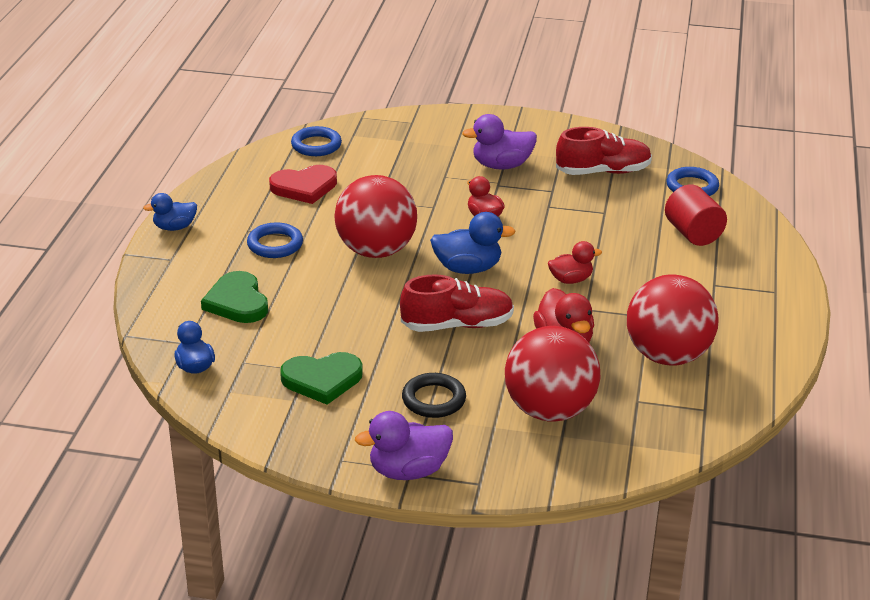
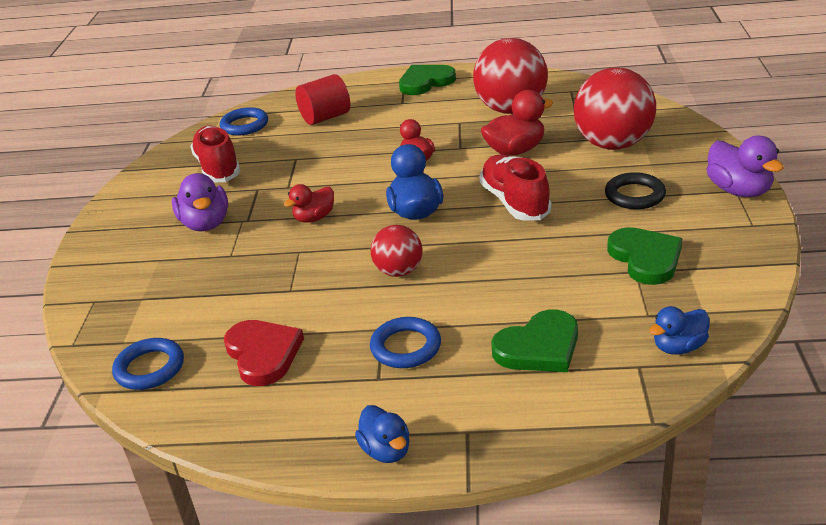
camera: 95 degrees left, 0 degrees up
red ball [334,175,417,258] -> red ball [371,225,422,277], size x0.55
none -> green heart [399,65,456,95]

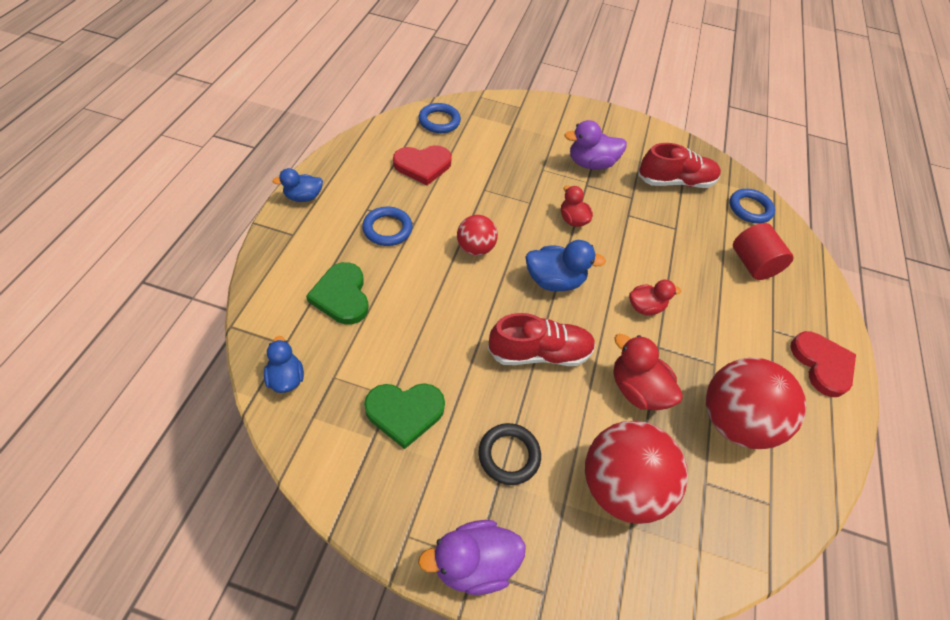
camera: 95 degrees right, 20 degrees up
green heart [399,65,456,95] -> red heart [791,331,856,397]
red duck [481,90,553,156] -> red duck turned 150 degrees clockwise [613,334,683,410]

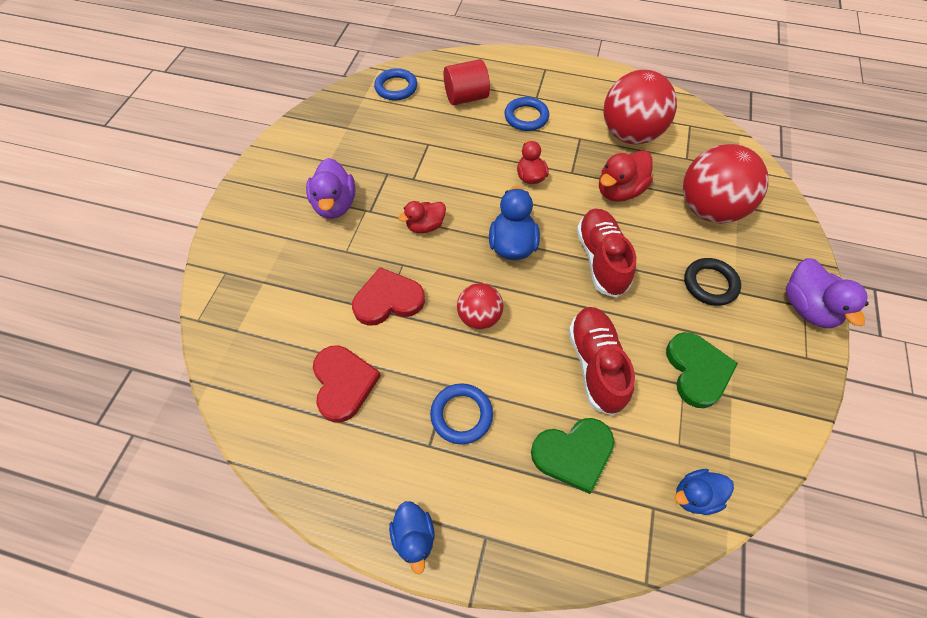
camera: 85 degrees left, 5 degrees up
blue ring [419,103,461,133] -> blue ring moved to [504,97,549,131]
red shoe [638,143,721,188] -> red shoe moved to [568,307,635,416]
red heart [791,331,856,397] -> red heart moved to [352,267,425,326]

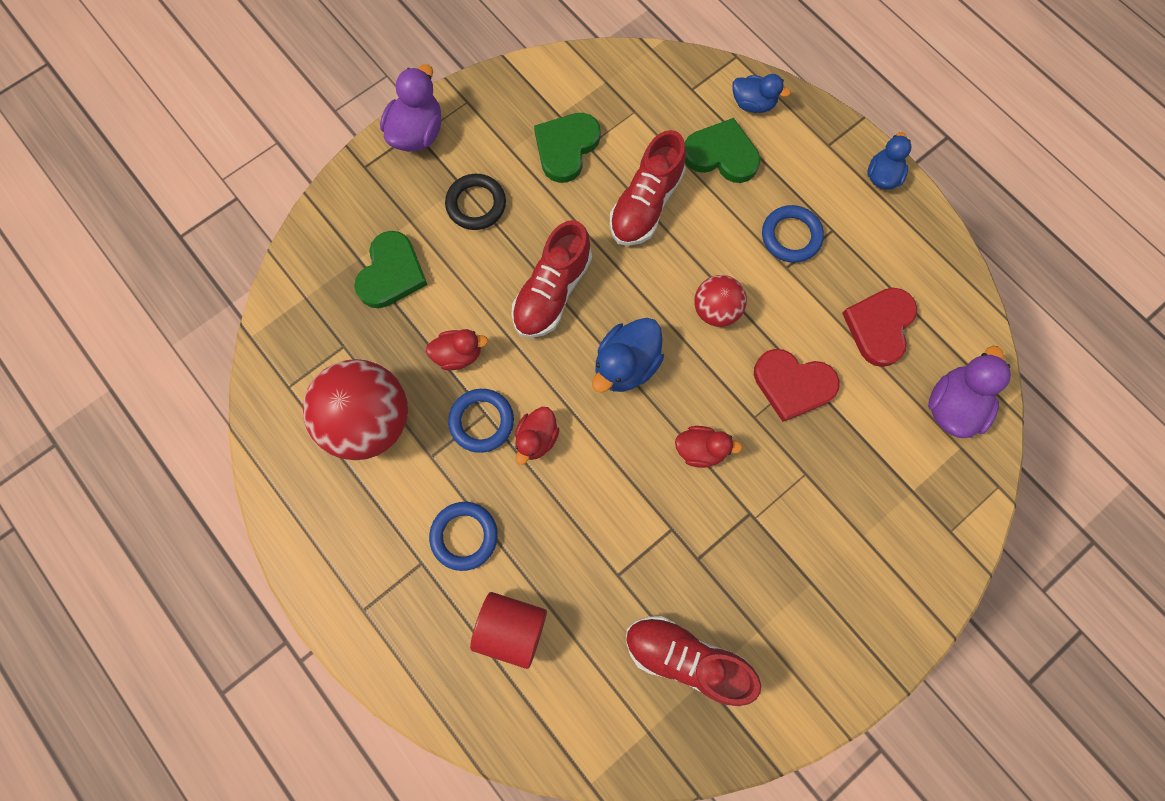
camera: 145 degrees left, 15 degrees up
purple duck [306,158,355,219] -> purple duck moved to [928,346,1011,438]
blue ring [374,68,417,100] -> blue ring moved to [448,389,514,453]
red duck [599,150,653,202] -> red duck [425,329,488,370], size x0.66
blue duck [675,469,734,515] -> blue duck moved to [732,74,791,113]
red ball [683,144,769,223] -> green heart [354,231,428,308]
none -> red shoe [626,616,761,706]

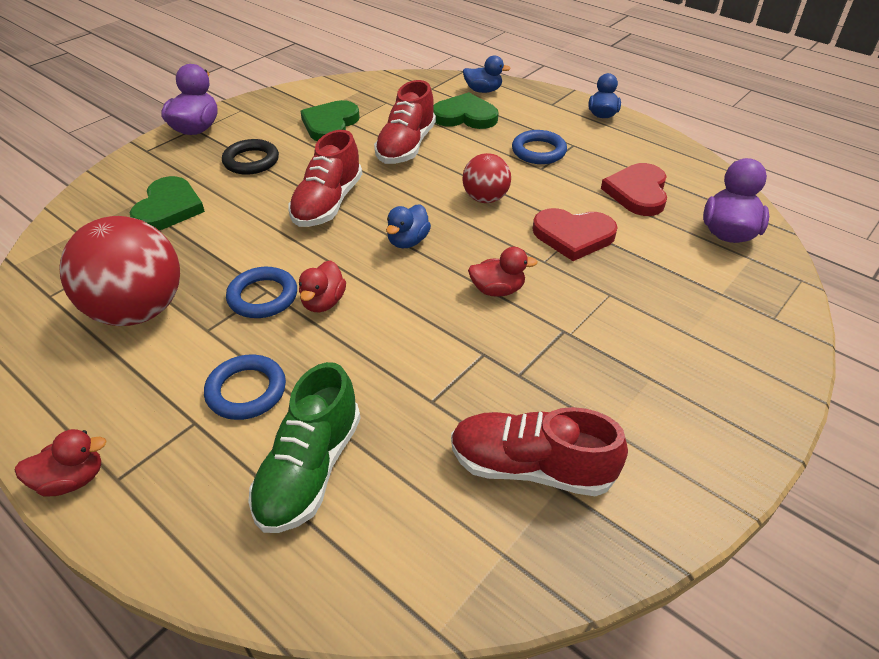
camera: 10 degrees left, 30 degrees down
red duck [425,329,488,370] -> red duck moved to [15,429,107,496]
red cylinder [470,592,547,669] -> green shoe [248,362,361,533]
blue duck [592,318,664,393] -> blue duck [386,204,431,248], size x0.66

